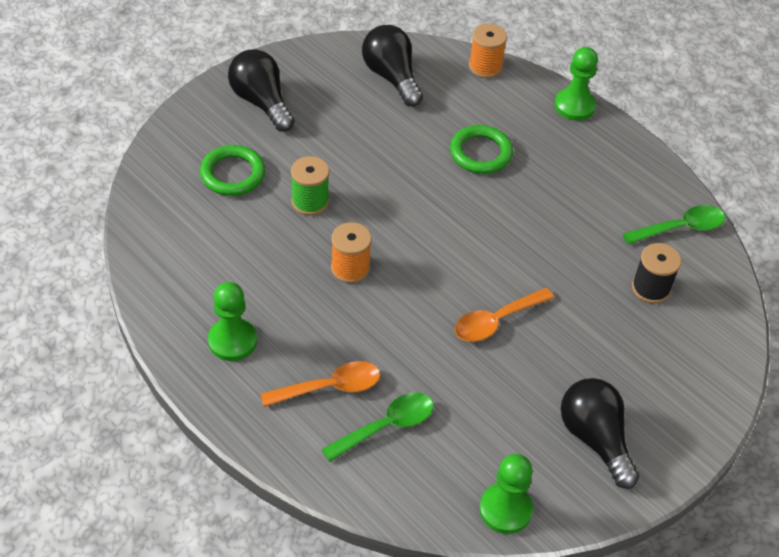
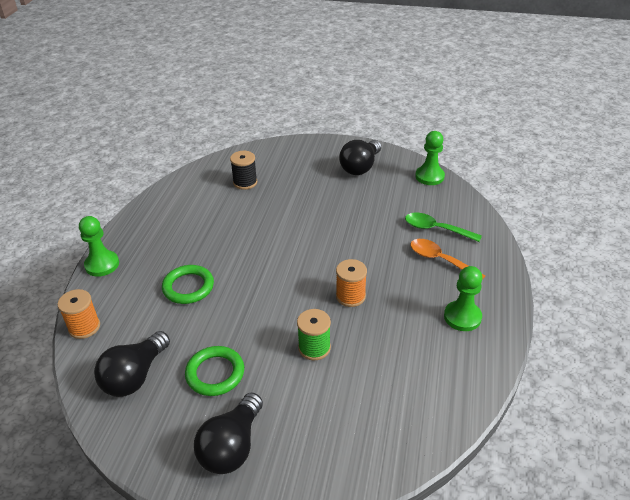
camera: 120 degrees left, 10 degrees down
green ring [200,145,265,196] -> green ring moved to [185,346,244,396]
orange spoon [455,288,554,342] -> none
green spoon [623,205,725,245] -> none

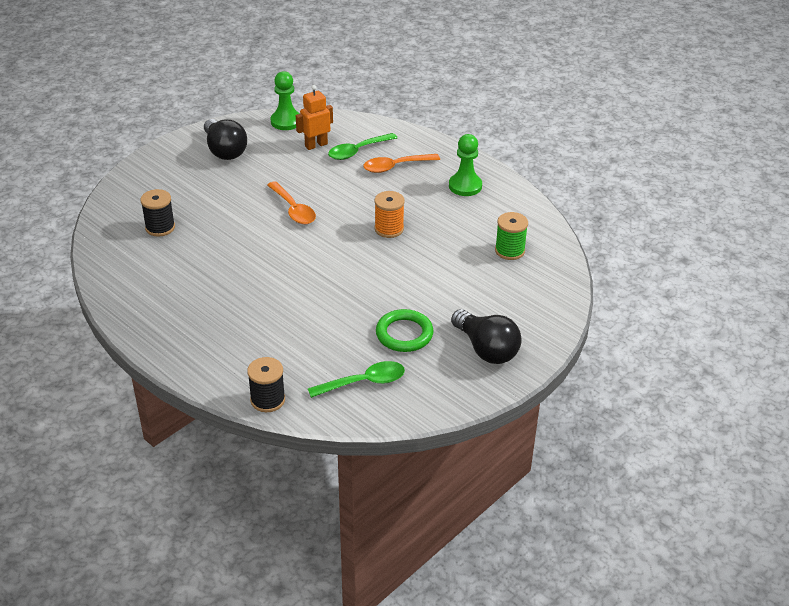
camera: 60 degrees left, 0 degrees up
orange spool [57,289,100,339] -> black spool [247,357,285,412]
green pawn [79,216,119,277] -> none
black light bulb [94,331,170,397] -> green spoon [308,361,405,398]
green ring [162,265,214,304] -> none
green spool [297,309,331,360] -> green spool moved to [495,212,528,260]
none -> orange spoon [267,181,316,224]
none -> orange robot [296,85,333,150]

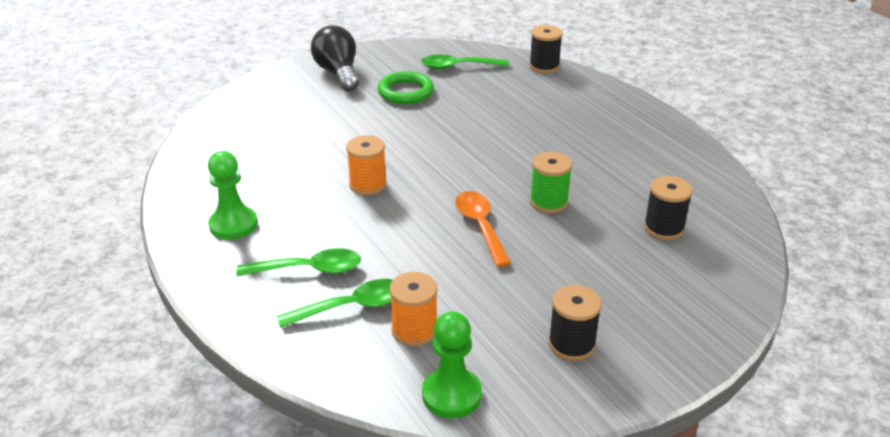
camera: 165 degrees left, 5 degrees down
black light bulb [204,119,247,160] -> black spool [548,285,602,361]
orange robot [296,85,333,150] -> orange spool [389,272,438,347]
orange spoon [363,154,440,173] -> green spoon [236,248,361,276]
green spool [495,212,528,260] -> green spool moved to [530,152,572,213]

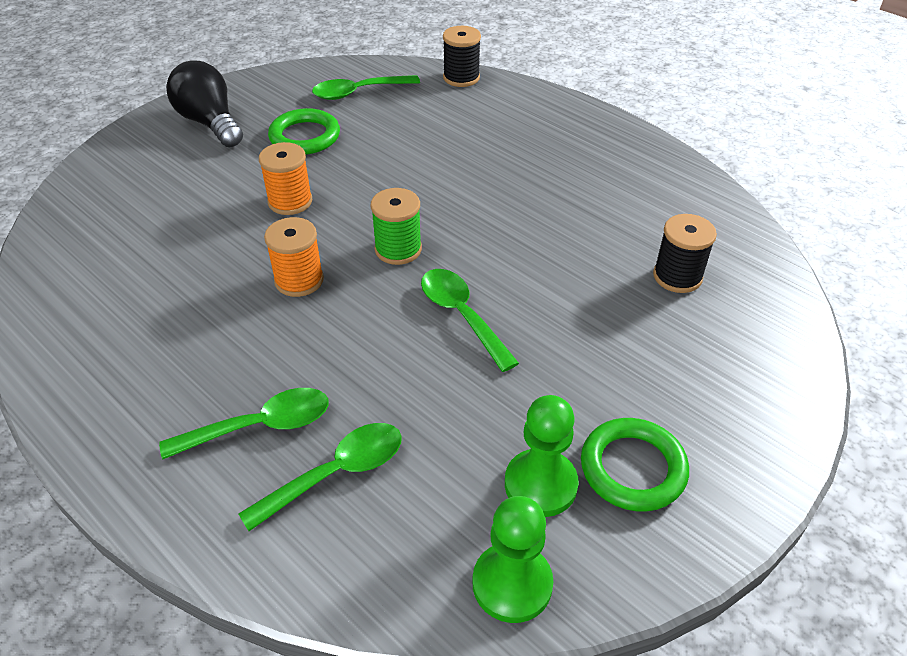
camera: 15 degrees left, 10 degrees up
green pawn [208,151,258,240] -> green pawn moved to [505,395,579,517]
orange spool [389,272,438,347] -> orange spool moved to [259,142,312,215]
orange spoon [455,191,511,267] -> green spoon [421,269,519,372]
green spool [530,152,572,213] -> green spool moved to [371,188,422,265]
black spool [548,285,602,361] -> green ring [581,418,689,512]

